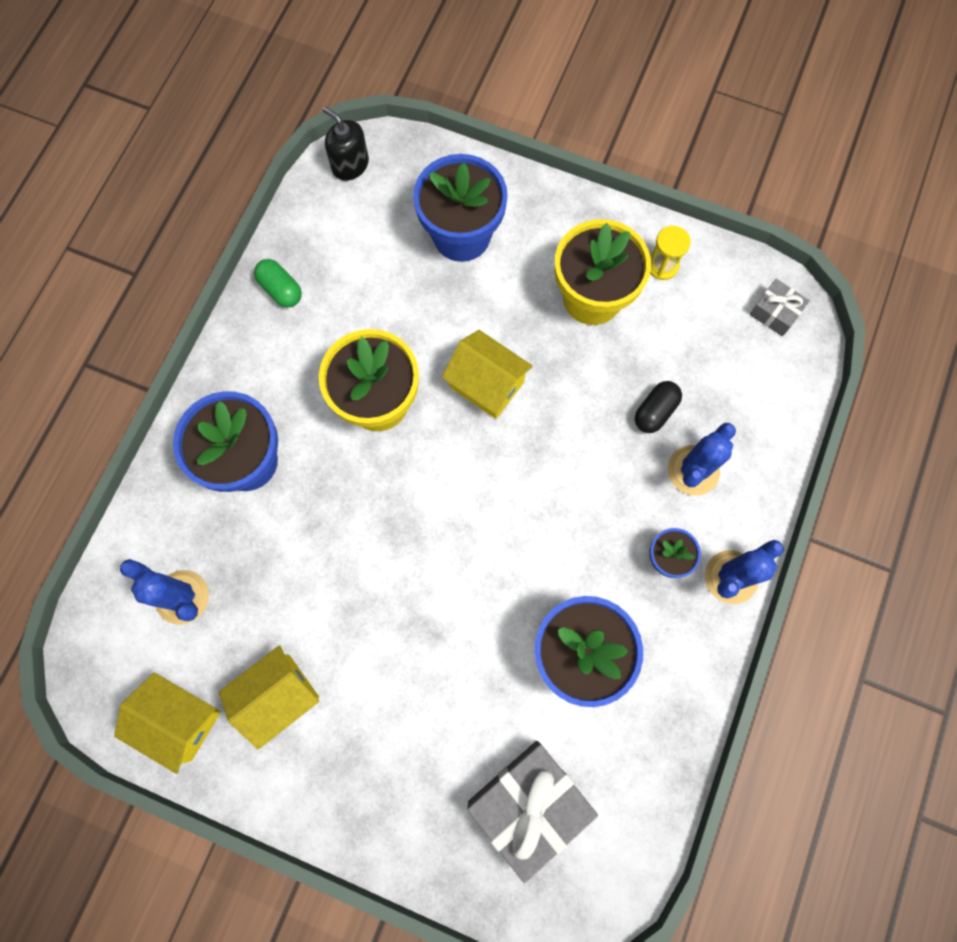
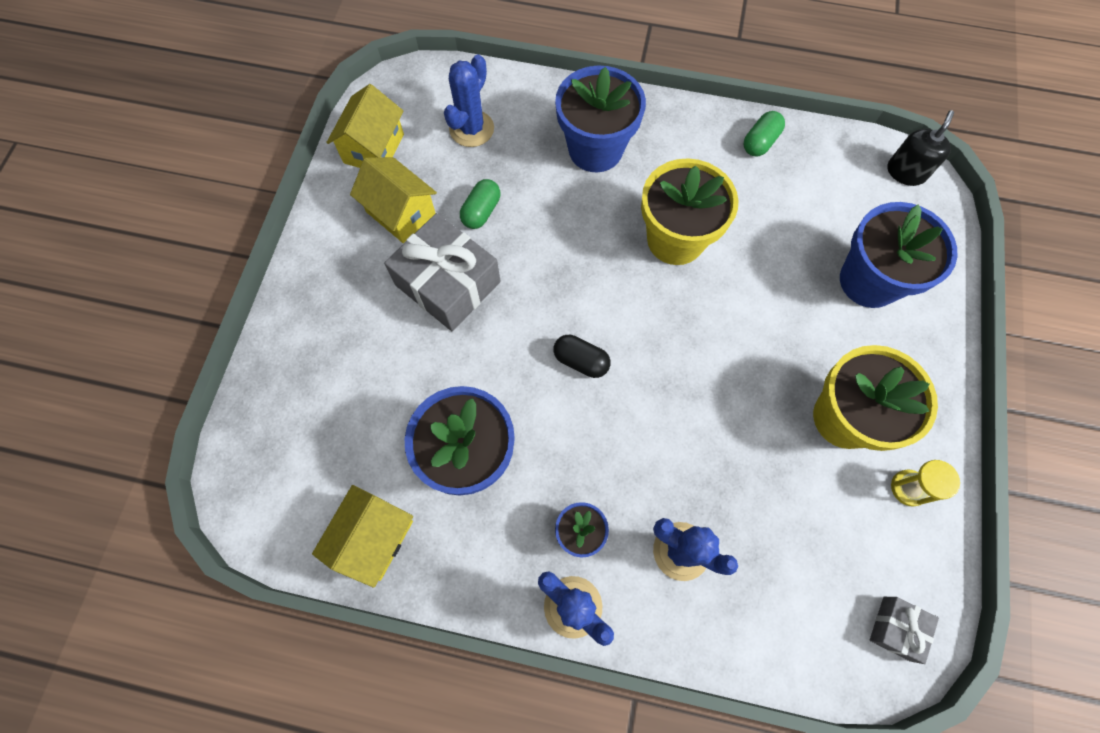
camera: 80 degrees right, 5 degrees down
yellow house [442,330,533,419] -> yellow house moved to [312,485,413,588]
grey gift [467,741,598,883] -> grey gift moved to [384,213,501,331]
black capsule [635,381,682,433] -> black capsule moved to [553,335,610,378]
none -> green capsule [460,179,500,229]

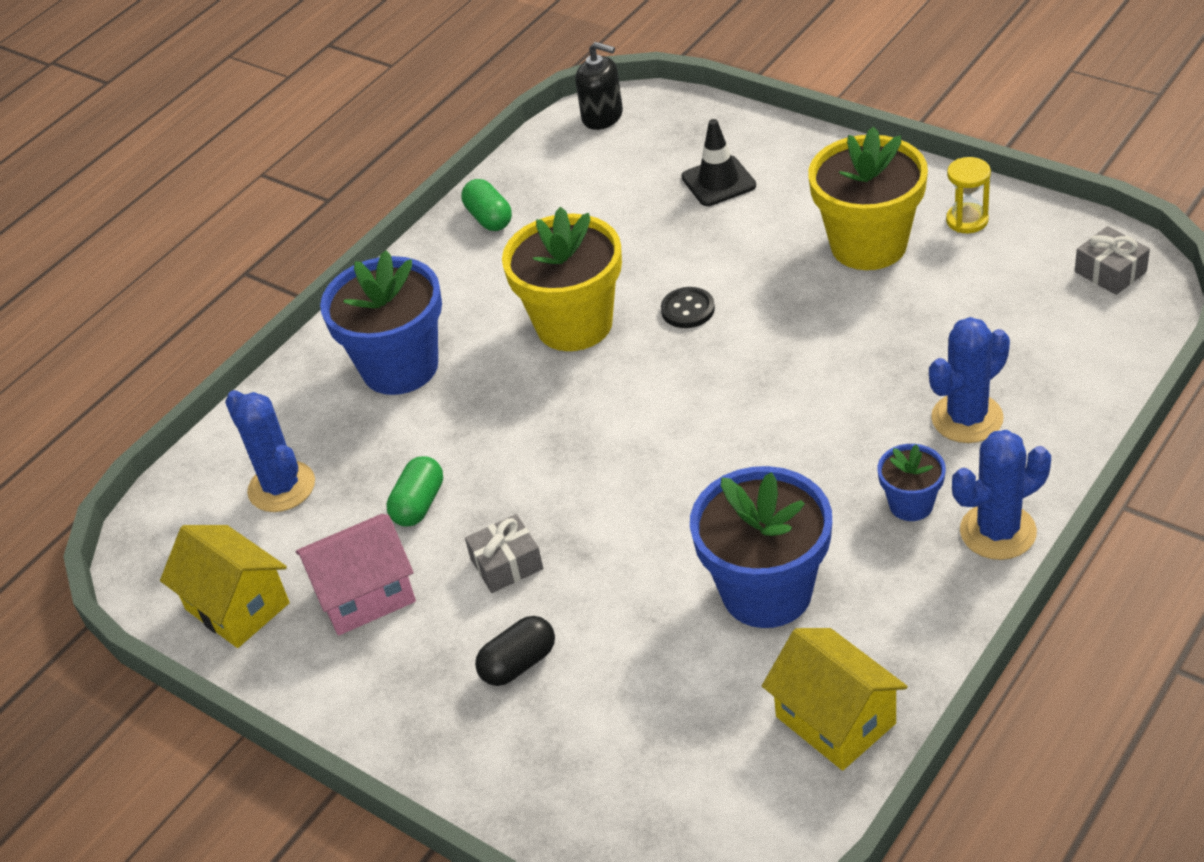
camera: 60 degrees left, 25 degrees down
yellow house [350,157,437,243] -> pink house [296,514,416,636]
grey gift [384,213,501,331] -> grey gift [465,514,543,593], size x0.49
green capsule [460,179,500,229] -> green capsule turned 60 degrees clockwise [386,456,443,527]
black capsule [553,335,610,378] -> black capsule moved to [475,616,555,686]
blue flower pot [840,202,958,308] -> black traffic cone [681,119,756,206]
black soap dispenser [887,110,954,186] -> black soap dispenser turned 150 degrees clockwise [575,42,623,130]
none -> black button [661,287,715,328]

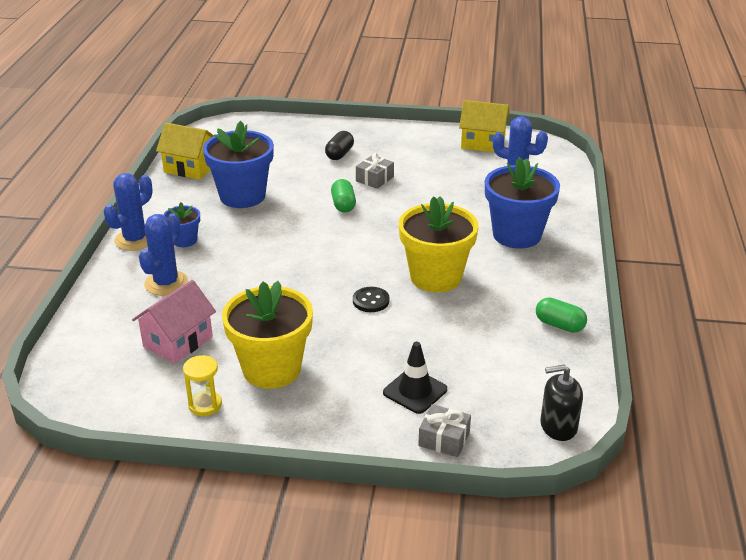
camera: 145 degrees right, 10 degrees down
pink house [296,514,416,636] -> pink house moved to [132,280,216,364]
green capsule [386,456,443,527] -> green capsule moved to [331,179,356,213]
grey gift [1075,226,1150,295] -> grey gift moved to [418,404,471,457]

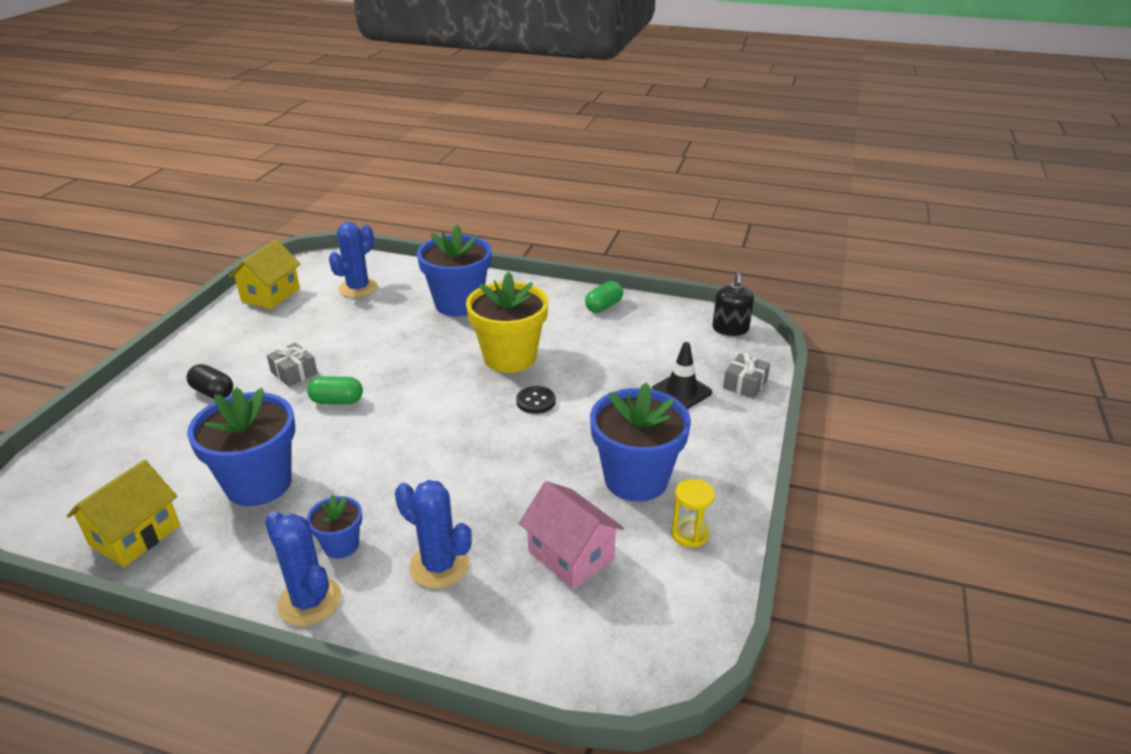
camera: 80 degrees left, 0 degrees up
yellow flower pot [222,281,313,389] -> blue flower pot [590,383,691,502]

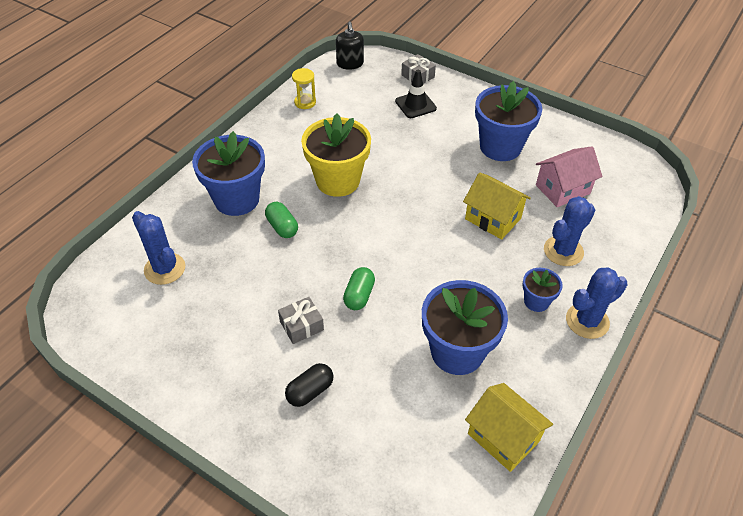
camera: 75 degrees left, 15 degrees up
yellow house [229,240,300,309] -> yellow house moved to [463,172,531,240]
black button [516,386,556,414] -> none
green capsule [585,281,623,313] -> green capsule moved to [265,202,298,238]
yellow hourglass [671,479,715,548] -> yellow hourglass moved to [292,68,316,109]
black soap dispenser [712,273,754,336] -> black soap dispenser turned 60 degrees clockwise [336,22,364,70]

